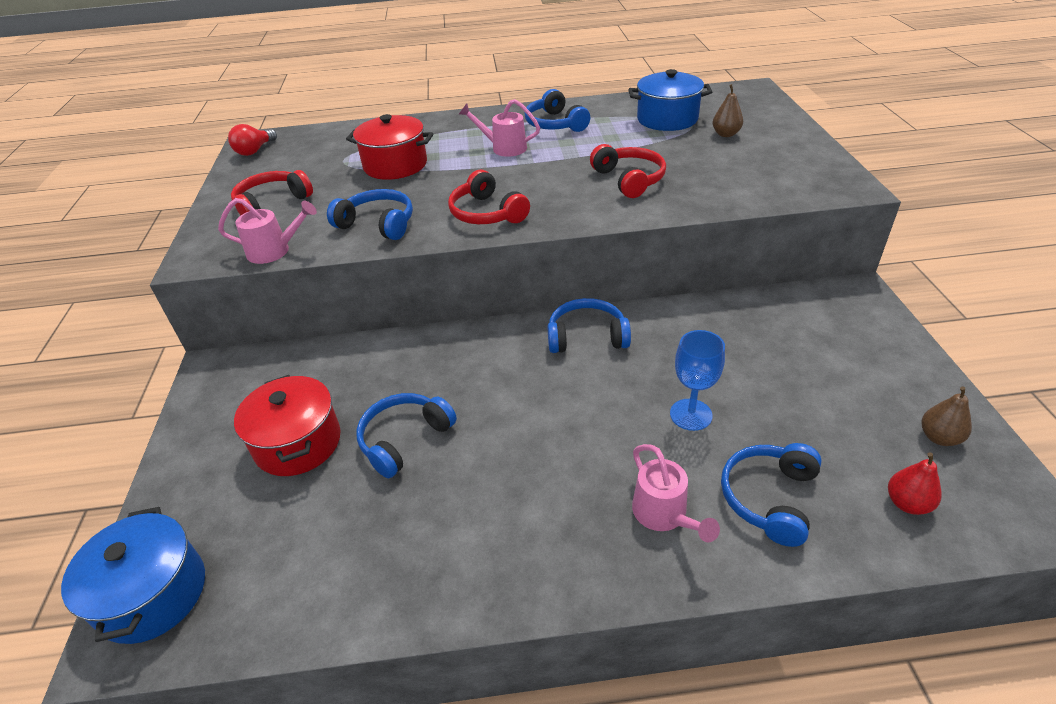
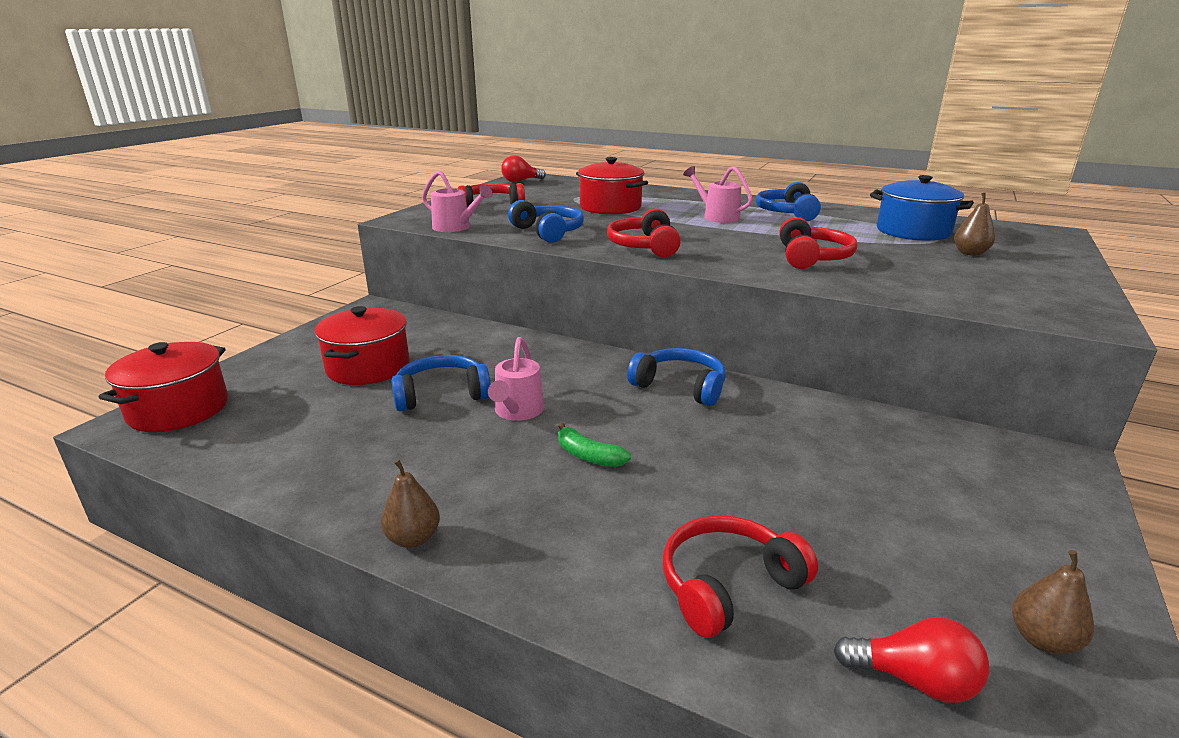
camera: 30 degrees right, 15 degrees down
blue pot [61,507,205,644] -> red pot [99,342,228,432]
pink watering can [632,444,720,542] -> pink watering can moved to [488,337,544,421]
blue goblet [670,330,725,431] -> none
blue headphones [721,443,822,547] -> red headphones [663,515,818,638]
red pear [888,452,942,515] -> red light bulb [833,617,989,703]
none -> brown pear [381,459,440,548]
none -> green banana [558,423,631,467]

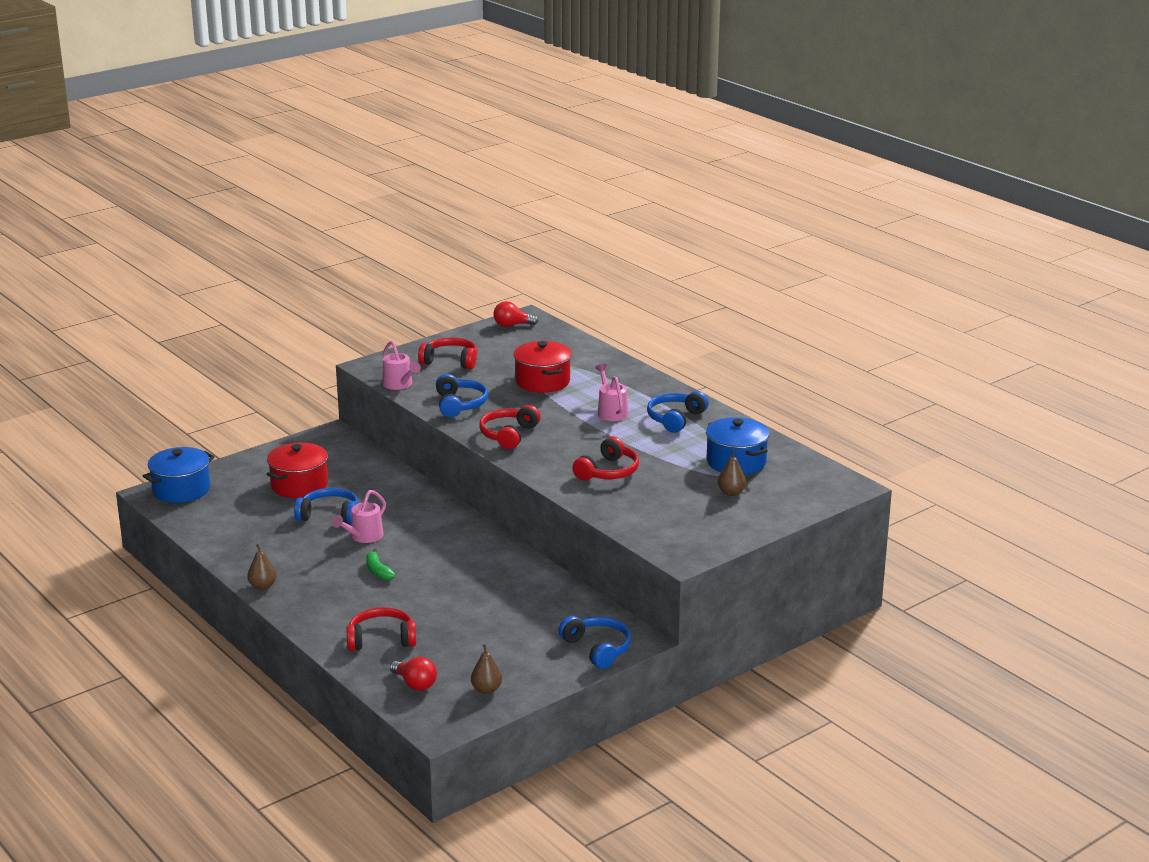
camera: 25 degrees right, 0 degrees up
red pot [99,342,228,432] -> blue pot [143,447,215,503]
blue headphones [627,348,726,406] -> blue headphones moved to [559,616,631,669]

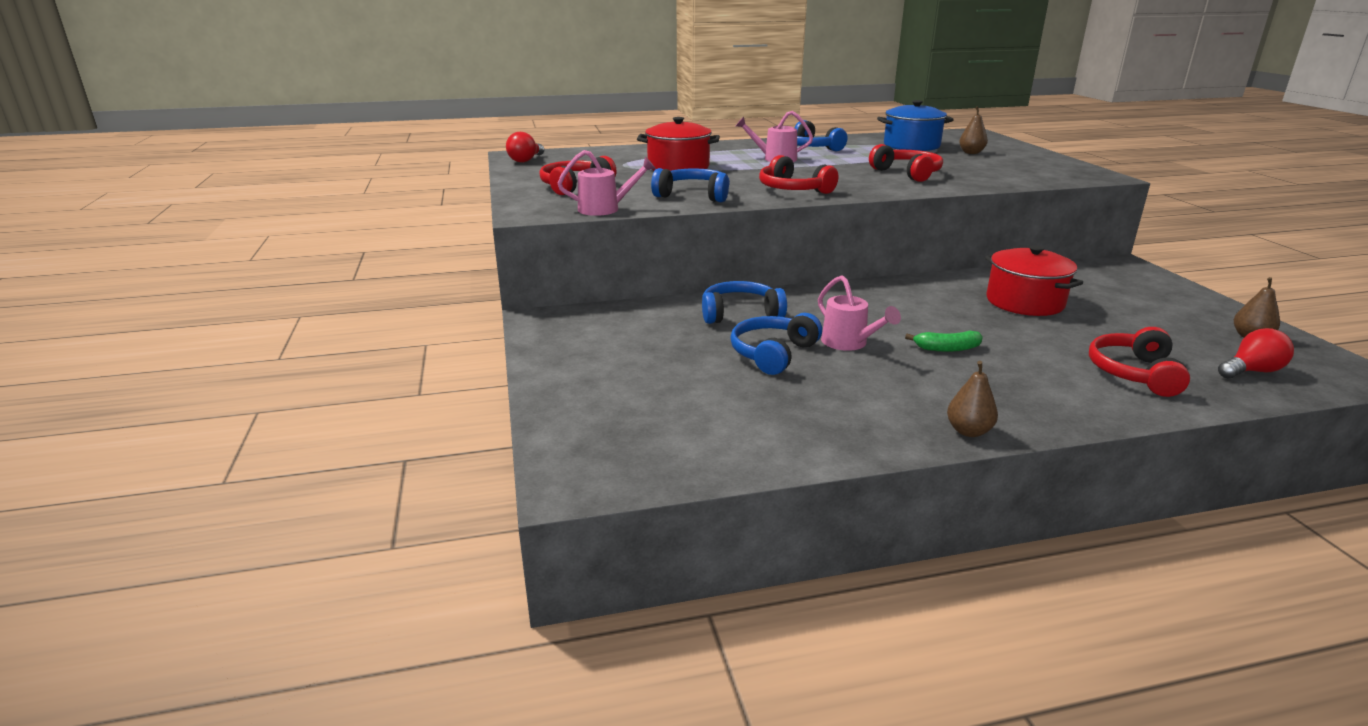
camera: 65 degrees left, 0 degrees up
blue pot [143,447,215,503] -> none
red pot [267,442,328,498] -> red pot moved to [985,245,1083,316]
blue headphones [559,616,631,669] -> blue headphones moved to [702,281,787,324]

